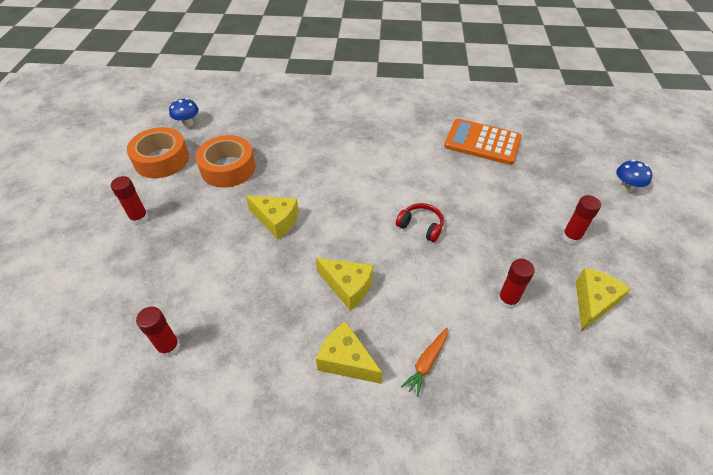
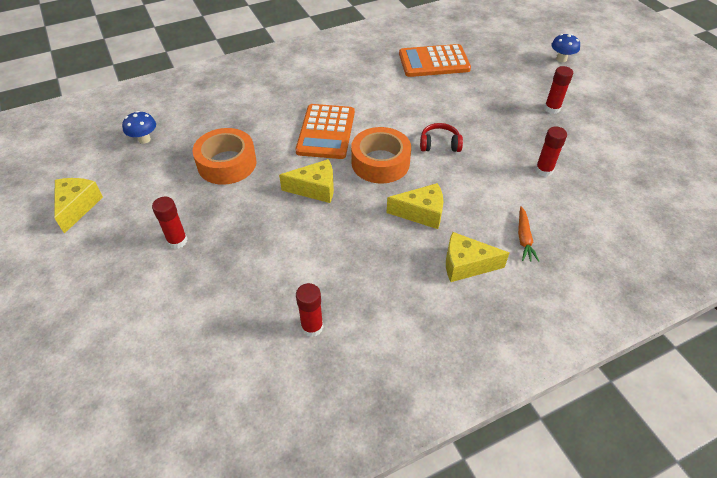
camera: 30 degrees left, 0 degrees up
orange tape [127,127,189,178] -> orange tape moved to [351,127,411,184]
yellow cheese [576,268,631,331] -> yellow cheese moved to [54,178,103,234]
none -> orange calculator [296,104,355,159]

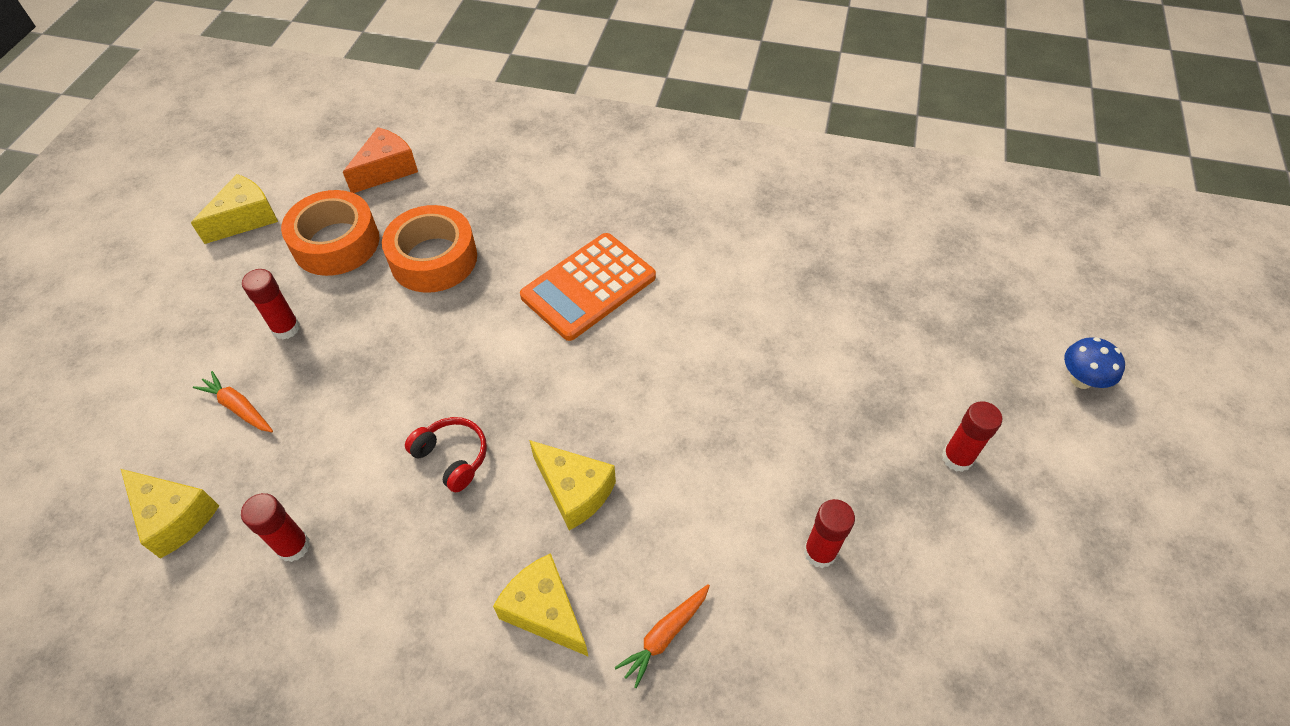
camera: 40 degrees right, 5 degrees up
blue mushroom [122,111,156,144] -> orange cheese [343,127,418,193]
yellow cheese [279,159,334,203] -> yellow cheese moved to [121,469,219,559]
orange tape [351,127,411,184] -> orange tape moved to [281,190,379,276]
orange calculator [399,44,471,77] -> none
red headphones [420,123,463,152] -> red headphones moved to [405,417,487,492]
none -> orange carrot [193,371,273,432]

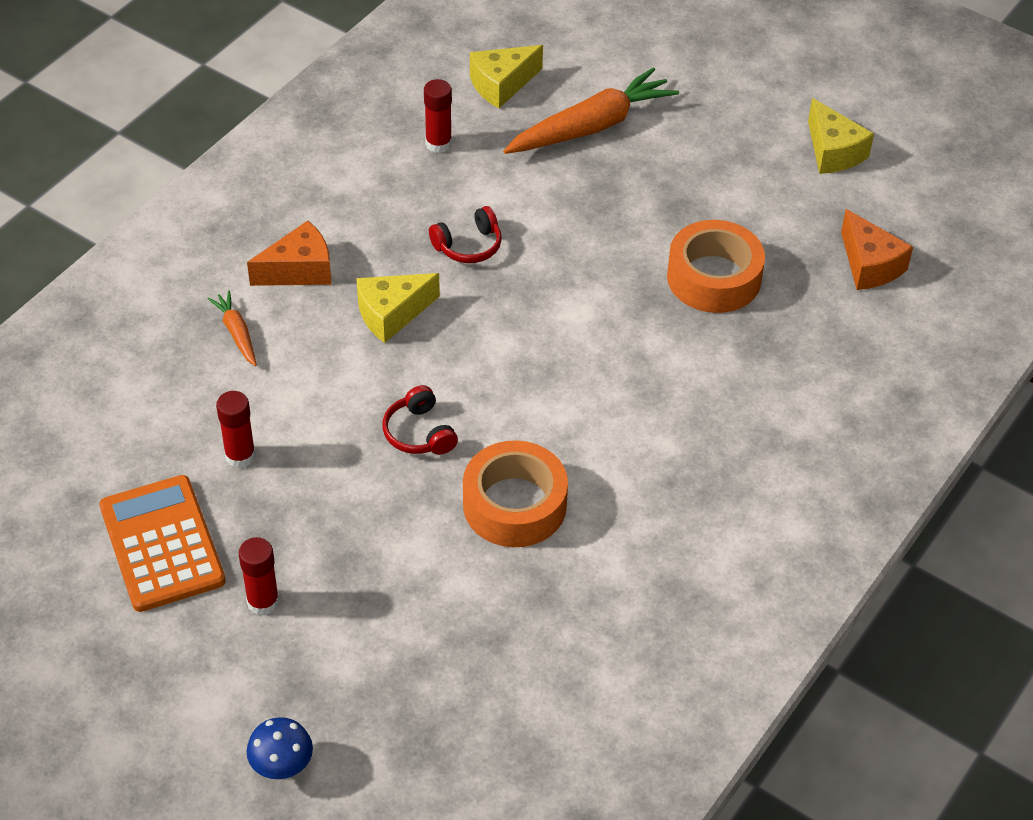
camera: 110 degrees right, 5 degrees down
orange carrot [193,371,273,432] -> orange carrot [503,67,679,154], size x2.06
red glue stick [242,269,300,339] -> none
orange tape [281,190,379,276] -> orange tape moved to [463,440,568,547]
yellow cheese [493,553,589,657] -> orange cheese [247,221,332,286]
orange calculator [520,233,656,341] -> orange calculator moved to [99,475,226,612]
none -> red headphones [383,385,458,455]

